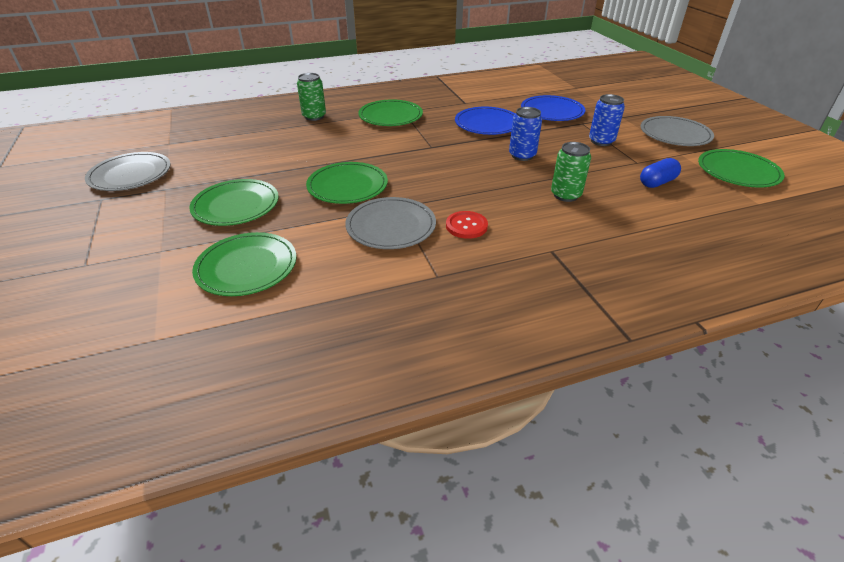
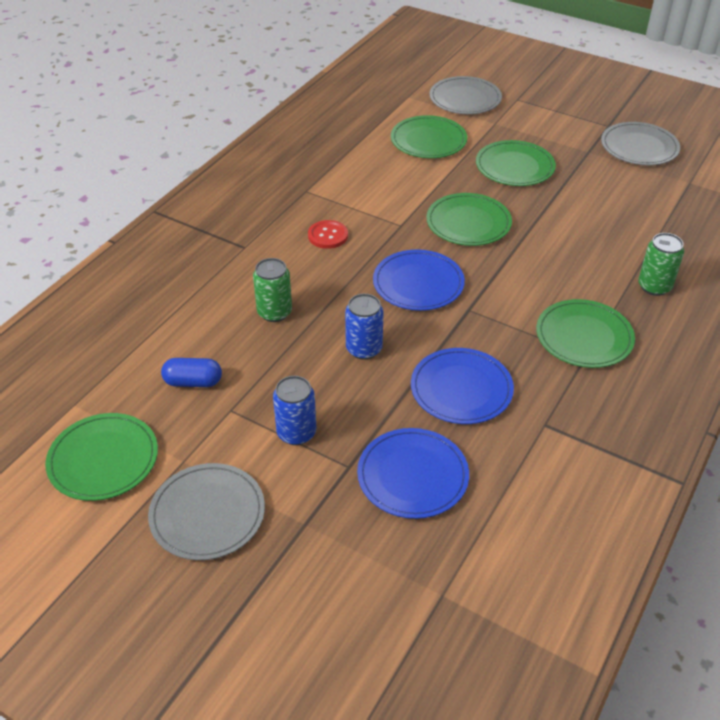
camera: 140 degrees right, 5 degrees up
grey plate [345,197,436,249] -> grey plate moved to [429,76,502,114]
blue capsule [640,158,681,188] -> blue capsule turned 75 degrees clockwise [161,358,222,387]
none -> blue plate [373,249,465,311]

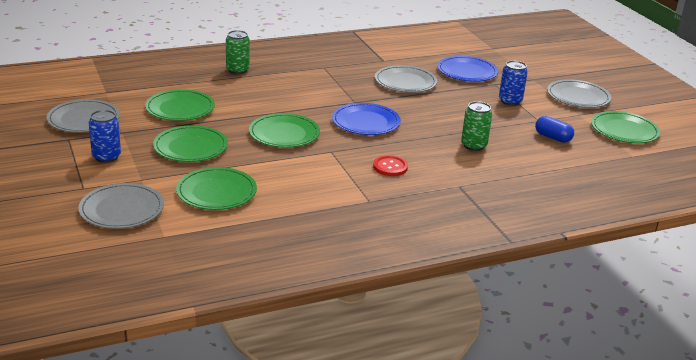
camera: 145 degrees left, 15 degrees down
blue can [345,294,384,360] -> blue can moved to [89,110,121,163]
blue plate [411,348,514,424] -> grey plate [375,65,437,93]
green plate [536,299,635,368] -> green plate moved to [145,89,215,121]

